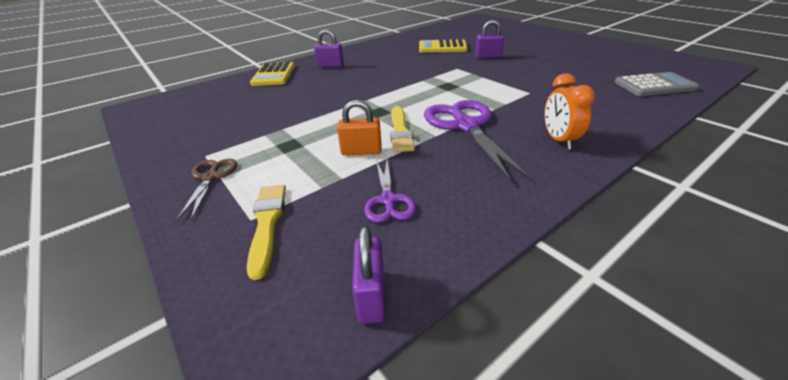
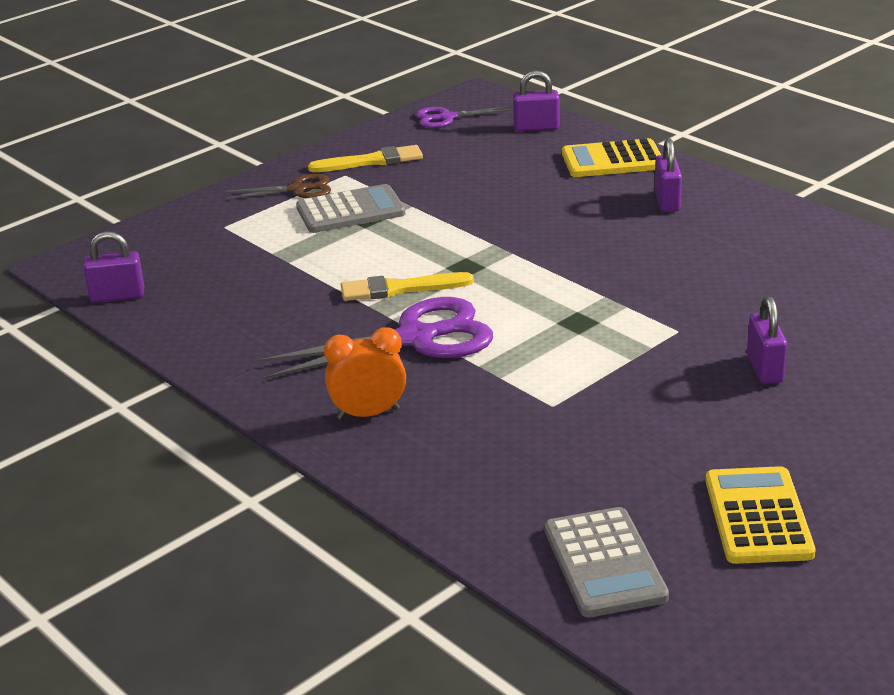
camera: 85 degrees right, 5 degrees down
yellow brush [247,185,286,280] -> yellow brush moved to [308,145,423,172]
orange padlock [337,100,382,155] -> none
purple scissors [364,160,416,223] -> purple scissors moved to [416,106,513,128]
yellow calculator [419,39,468,53] -> yellow calculator moved to [705,466,816,564]
none -> grey calculator [296,184,405,233]
none -> purple padlock [513,70,560,132]

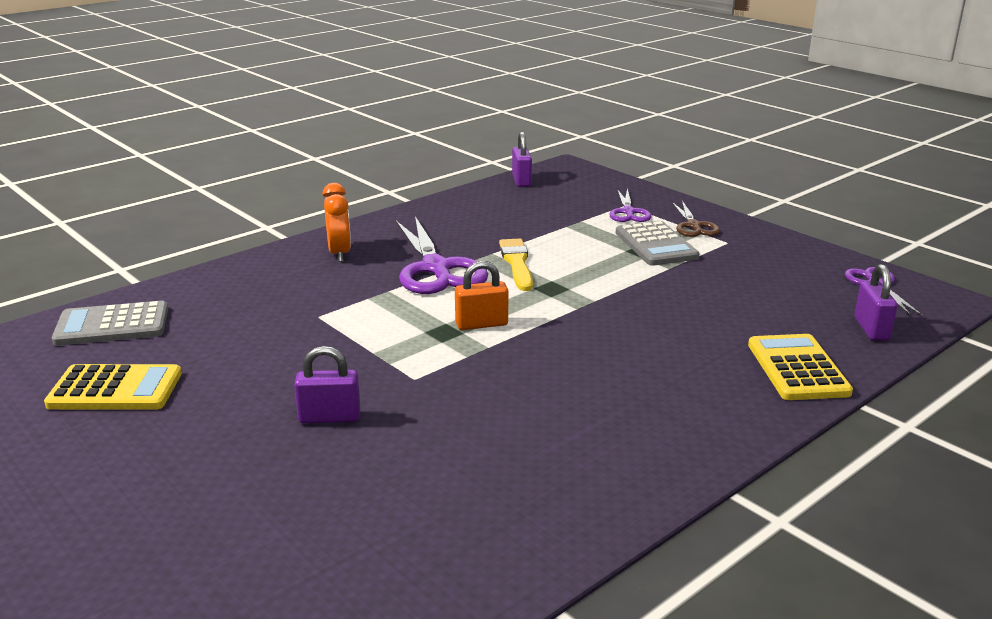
camera: 90 degrees right, 5 degrees down
yellow brush [308,145,423,172] -> none
purple padlock [654,138,682,212] -> none
none -> orange padlock [455,261,508,330]
none -> purple scissors [610,188,652,222]

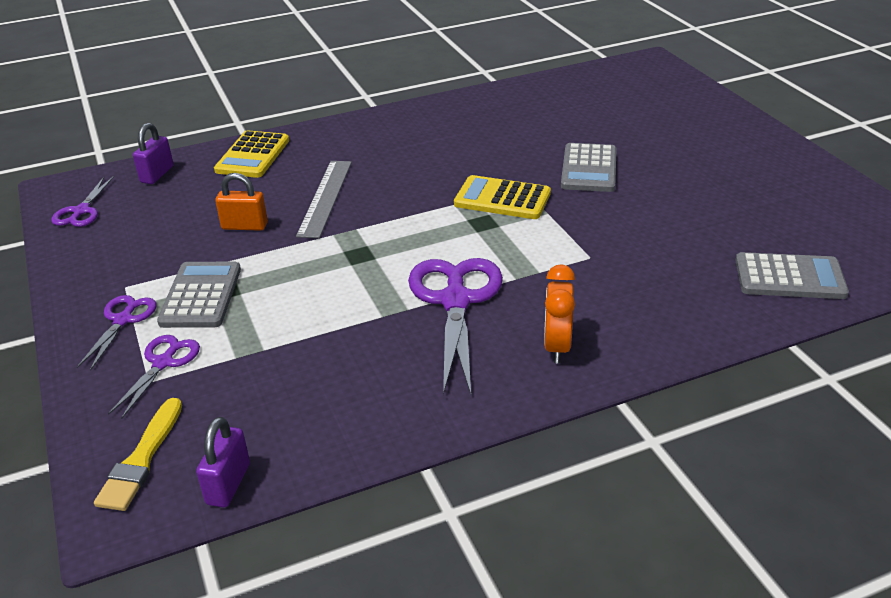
camera: 160 degrees left, 10 degrees up
yellow calculator [44,364,182,410] -> yellow calculator moved to [454,175,551,219]
purple padlock [294,346,361,424] -> grey calculator [561,143,617,192]
orange padlock [455,261,508,330] -> orange padlock moved to [215,173,268,231]
yellow brush [499,238,533,291] -> yellow brush moved to [94,398,182,511]
brown scissors [672,201,720,237] -> purple scissors [77,295,157,371]
none -> grey ruler [296,161,352,238]

